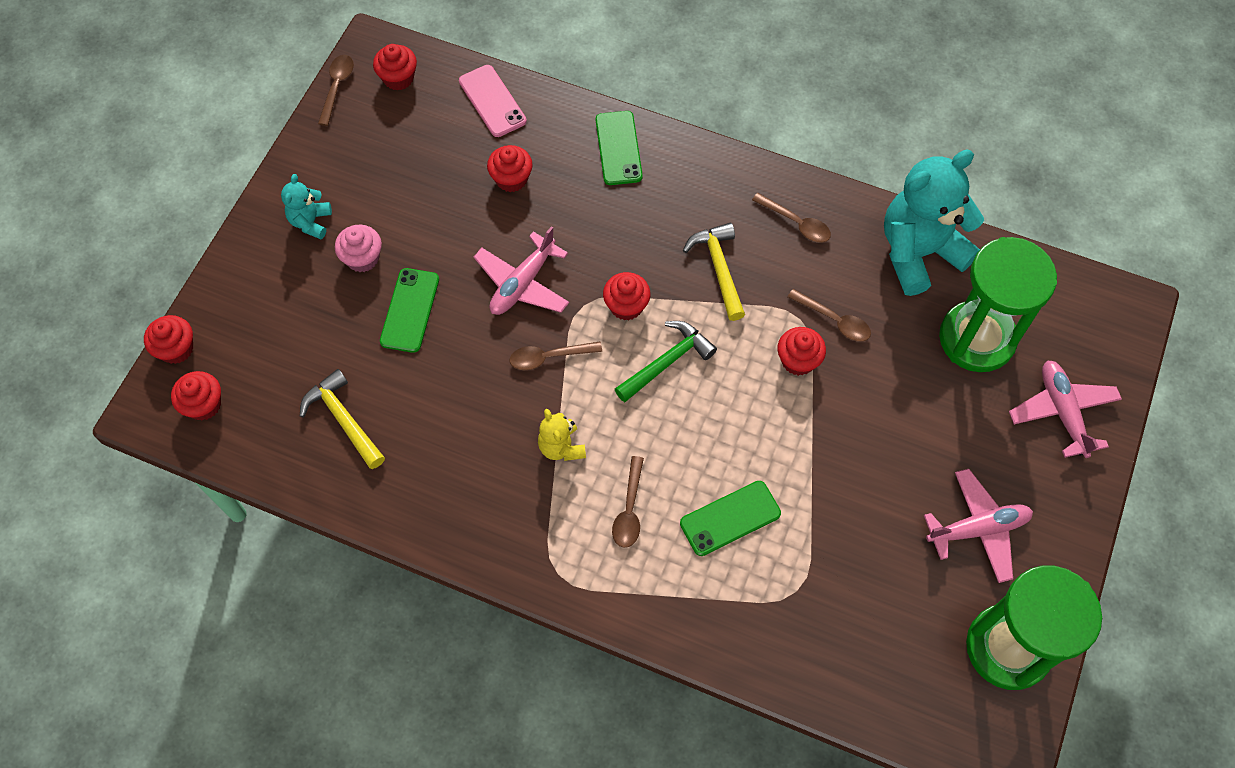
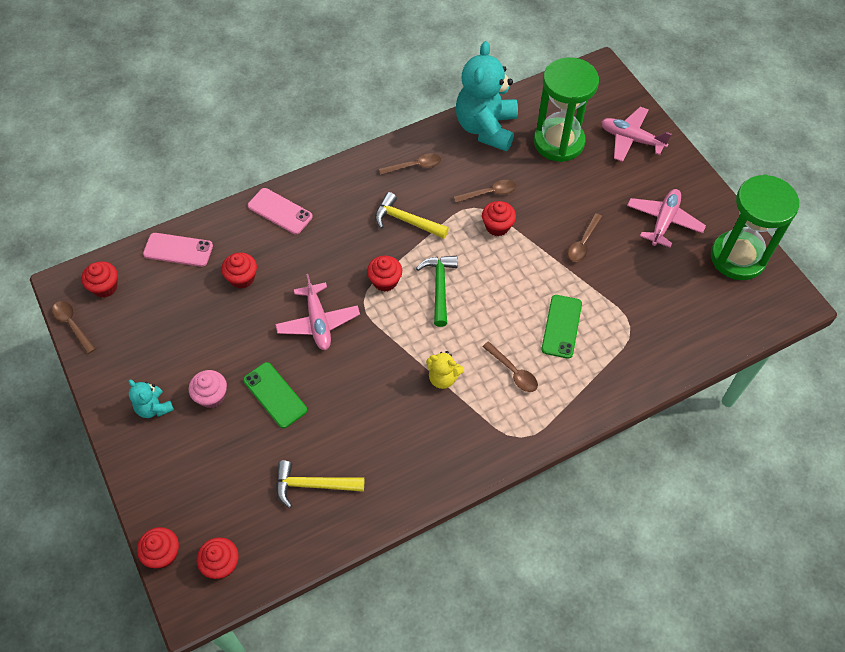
camera: 50 degrees left, 5 degrees down
brown spoon [510,341,602,370] -> brown spoon moved to [568,213,602,262]
green phone [596,111,643,185] -> pink phone [248,188,313,234]

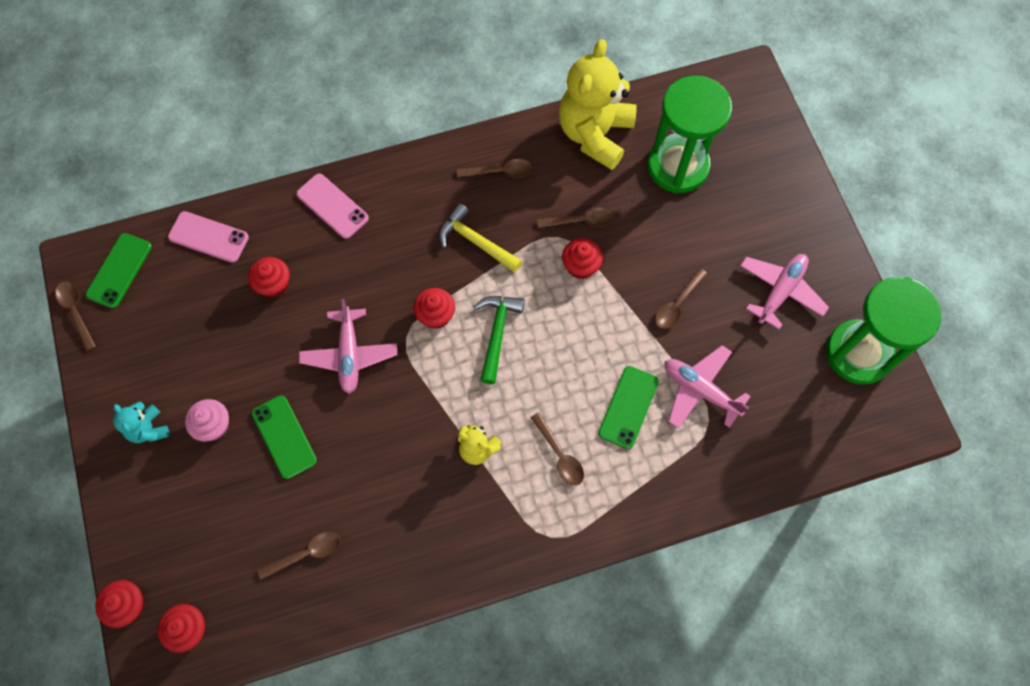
camera: 10 degrees right, 10 degrees up
red cupcake [81,261,118,297] -> green phone [86,233,152,308]
yellow hammer [276,461,364,508] -> brown spoon [257,531,341,580]
turquoise teddy bear [456,41,518,151] -> yellow teddy bear [559,39,637,170]
pink plane [601,107,672,162] -> pink plane moved to [665,345,751,429]

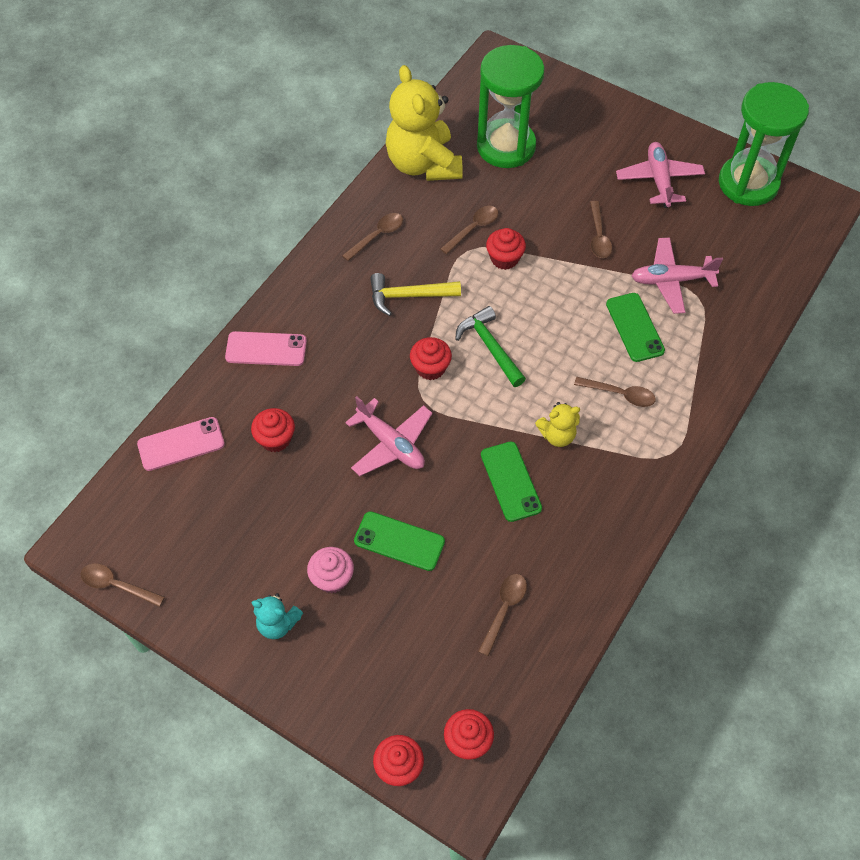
camera: 40 degrees left, 10 degrees down
green phone [86,233,152,308] -> green phone moved to [481,442,542,522]

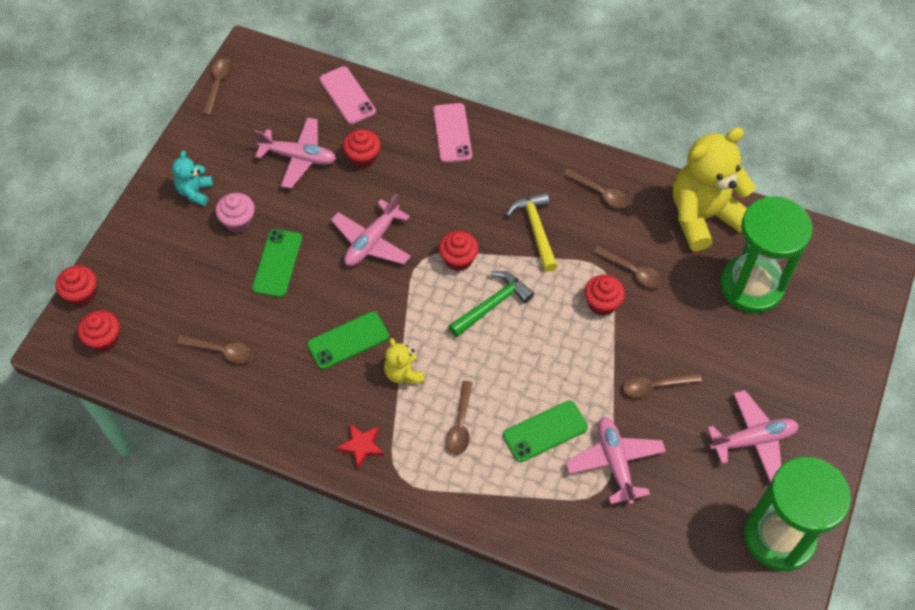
camera: 80 degrees right, 0 degrees up
none -> pink plane [254,117,336,189]
none -> red star [336,424,384,469]

